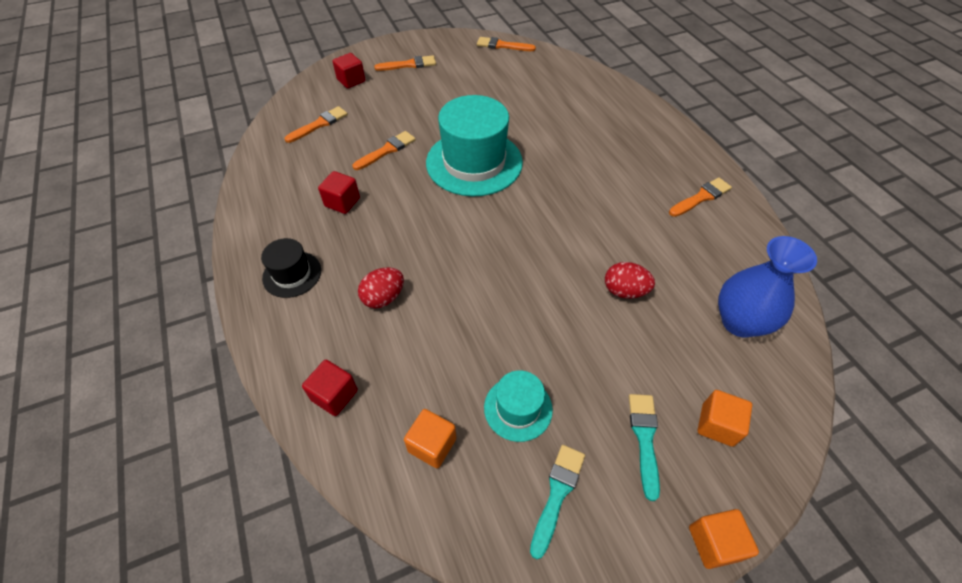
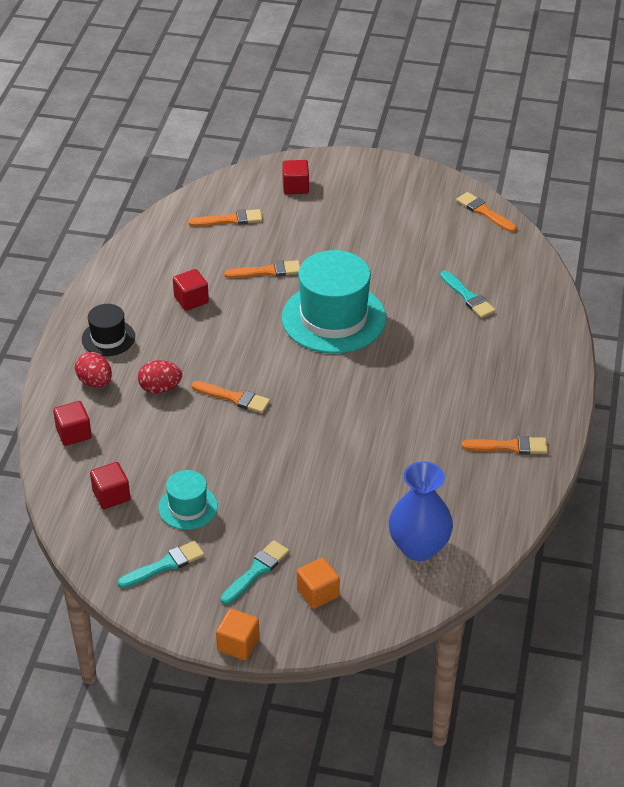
camera: 35 degrees right, 10 degrees down
orange brush [374,55,436,71] -> orange brush moved to [191,381,270,413]
orange cube [404,409,457,468] -> red cube [90,462,130,509]
red egg [605,262,655,299] -> red egg moved to [75,352,112,388]
none -> turquoise brush [440,271,496,318]

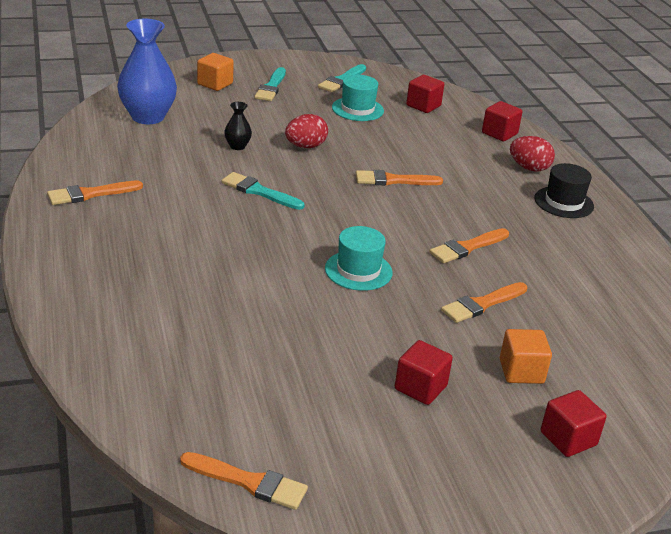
camera: 150 degrees right, 10 degrees down
red egg [138,360,182,394] -> red egg moved to [285,114,328,148]
red cube [173,269,209,311] -> red cube moved to [395,340,453,405]
orange brush [188,209,263,227] -> orange brush moved to [429,228,509,263]
orange cube [216,609,260,660] -> orange cube moved to [500,329,552,384]
turquoise hat [282,250,386,353] -> turquoise hat [325,226,393,291], size x0.50
turquoise brush [440,271,496,318] -> turquoise brush moved to [222,172,305,210]
none -> black vase [224,102,252,150]

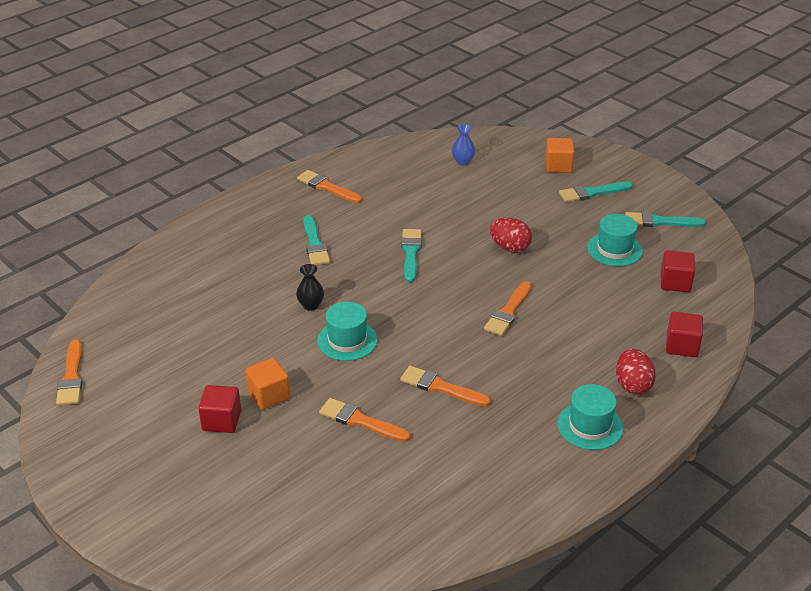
camera: 65 degrees right, 5 degrees up
blue vase [117,19,177,124] -> blue vase [452,124,475,165], size x0.46
black vase [224,102,252,150] -> black vase moved to [296,264,324,311]
orange brush [356,170,443,185] -> orange brush turned 120 degrees counterclockwise [484,281,532,336]
orange cube [500,329,552,384] -> orange cube moved to [245,358,290,410]
black hat [535,163,594,218] -> turquoise hat [557,384,623,450]
red cube [541,390,606,457] -> none
none -> turquoise brush [303,215,330,265]

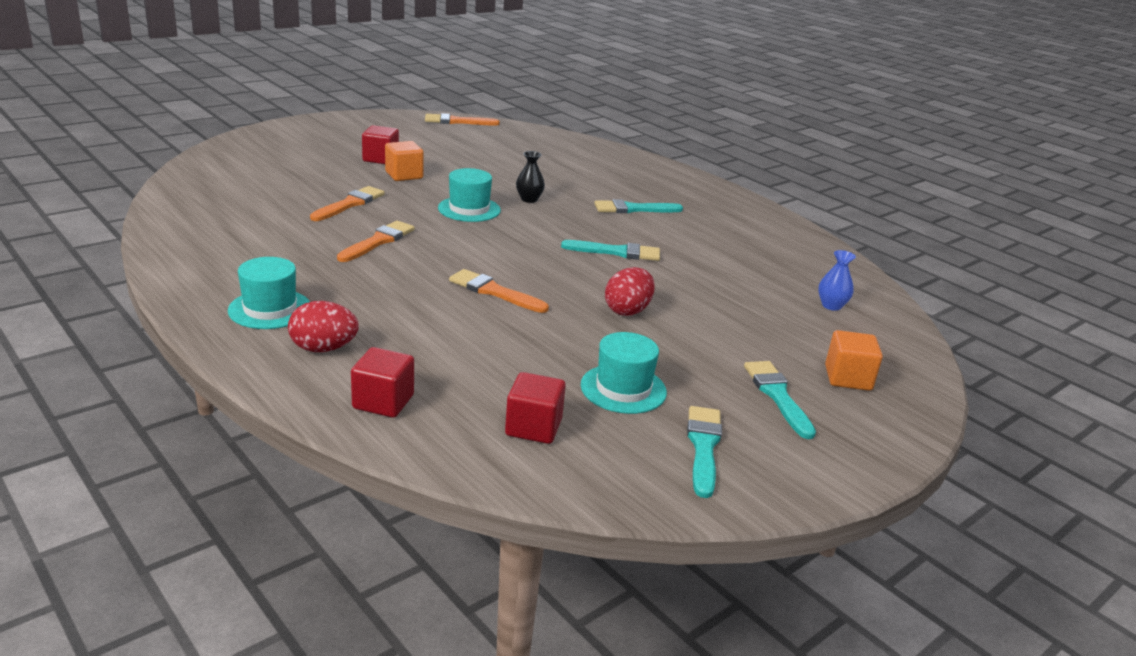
camera: 90 degrees right, 10 degrees down
orange brush [297,170,362,203] -> none

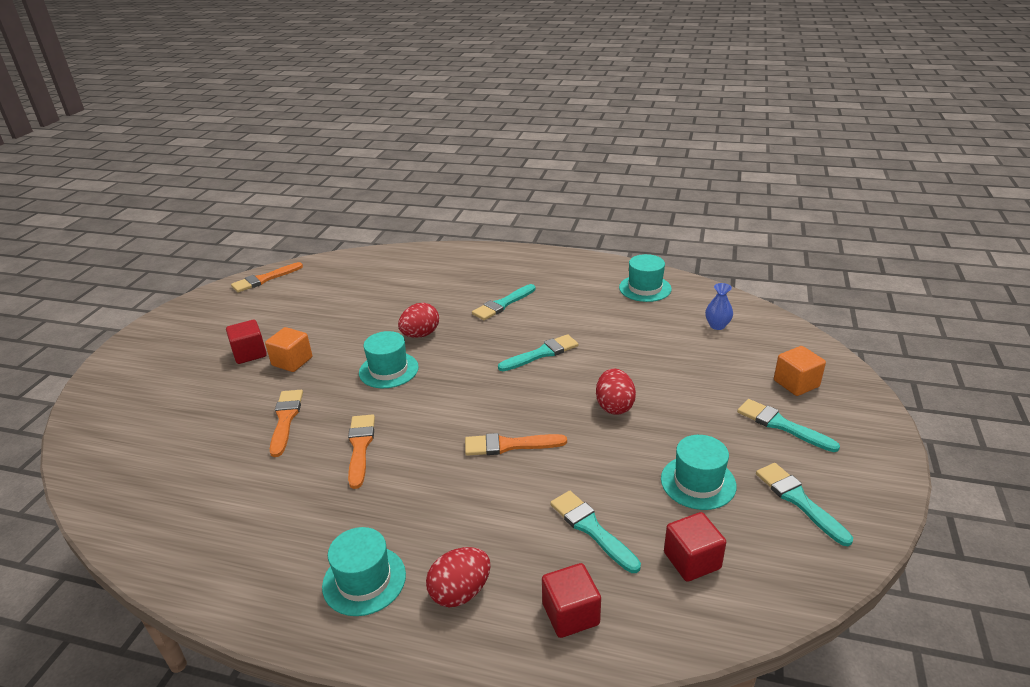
camera: 30 degrees left, 5 degrees up
black vase [516,151,545,203] -> red egg [398,303,439,338]
none -> turquoise brush [550,491,641,573]
none -> turquoise hat [619,254,672,302]

